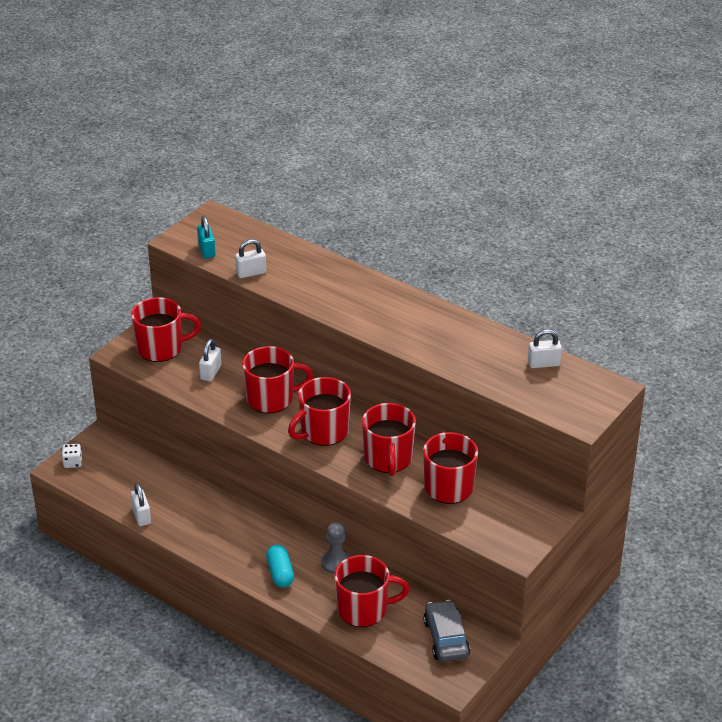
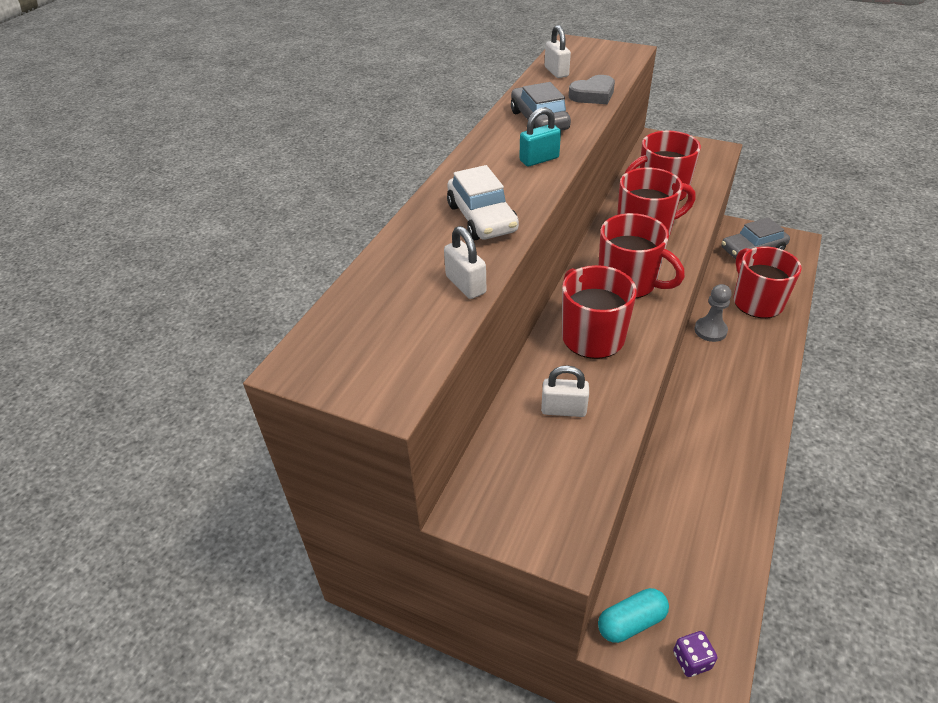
camera: 100 degrees left, 5 degrees up
white dice [62,444,82,468] -> purple dice [673,631,717,677]
red mug [131,297,201,362] -> none
white padlock [131,483,151,526] -> none
turquoise padlock [197,216,216,259] -> turquoise padlock moved to [519,107,561,167]
turquoise capsule [266,545,294,587] -> turquoise capsule moved to [598,588,669,643]
none -> white car [447,165,519,240]
none -> grey car [511,82,571,130]
none -> grey heart [569,75,615,104]

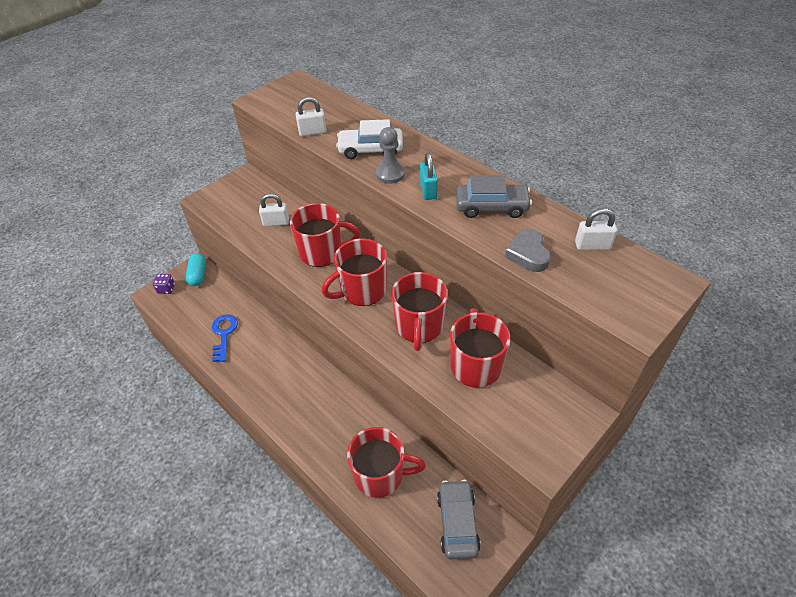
camera: 110 degrees right, 5 degrees up
white padlock [541,365,589,417] -> white padlock turned 60 degrees clockwise [259,194,289,226]
grey pawn [694,284,732,342] -> grey pawn moved to [376,127,405,184]
none -> blue key [212,314,238,362]

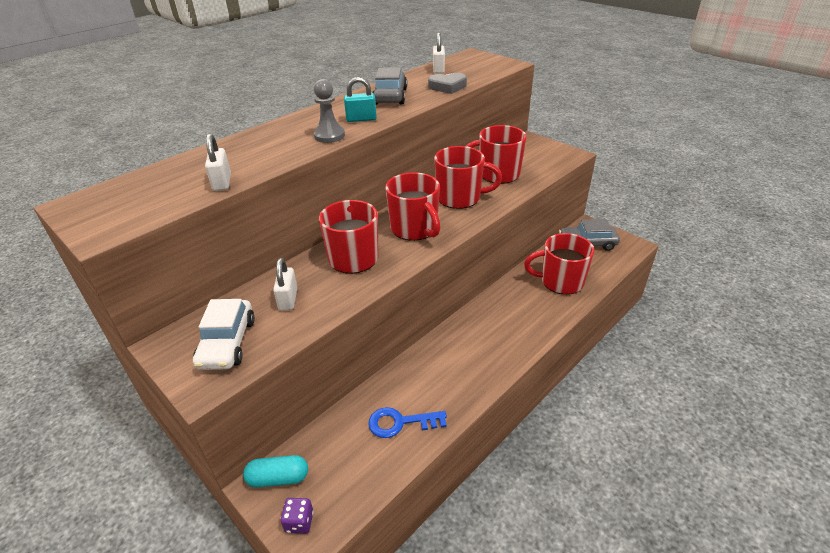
camera: 90 degrees left, 10 degrees down
white car [336,119,403,159] -> white car moved to [193,299,255,370]
red mug [347,427,426,498] -> red mug turned 90 degrees counterclockwise [524,233,595,295]

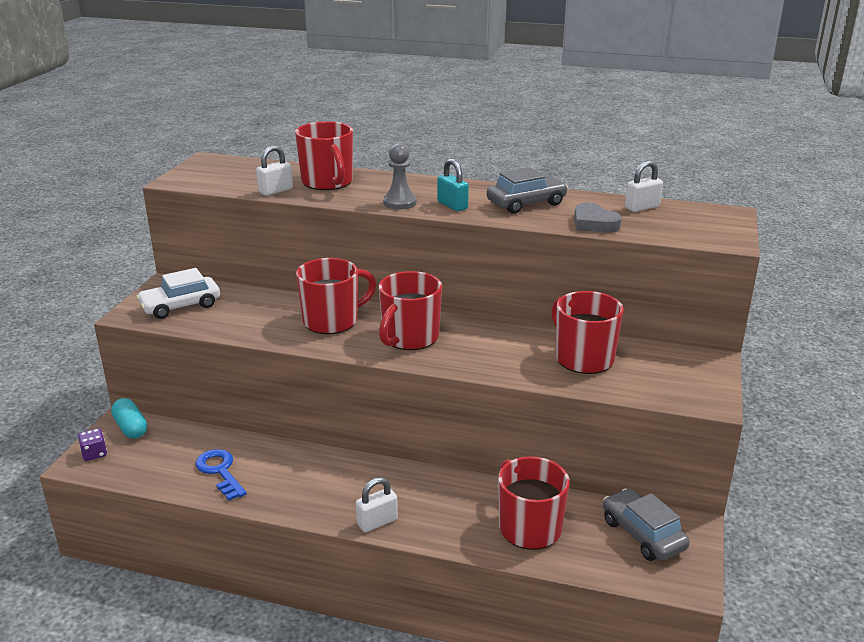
camera: 60 degrees right, 10 degrees down
white padlock [273,258,298,311] -> white padlock moved to [356,477,398,532]
red mug [434,146,502,209] -> red mug moved to [295,121,353,190]

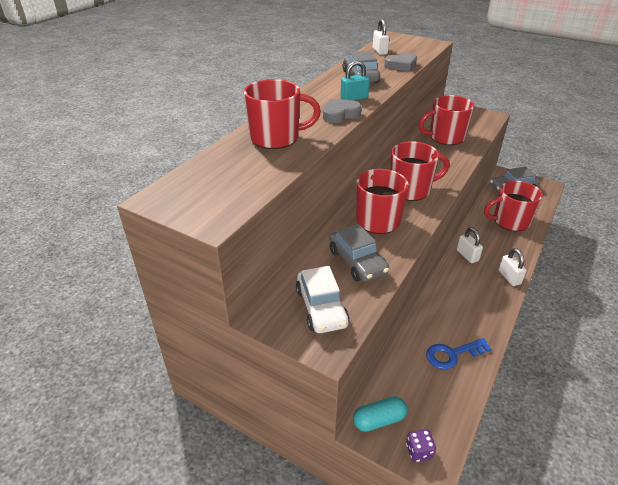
camera: 75 degrees left, 10 degrees up
white padlock [256,145,293,196] -> white padlock moved to [457,227,483,263]
red mug [379,271,442,350] -> red mug turned 60 degrees counterclockwise [390,141,450,201]
grey pawn [383,143,417,209] -> grey heart [323,99,361,123]
none -> grey car [329,224,389,282]

